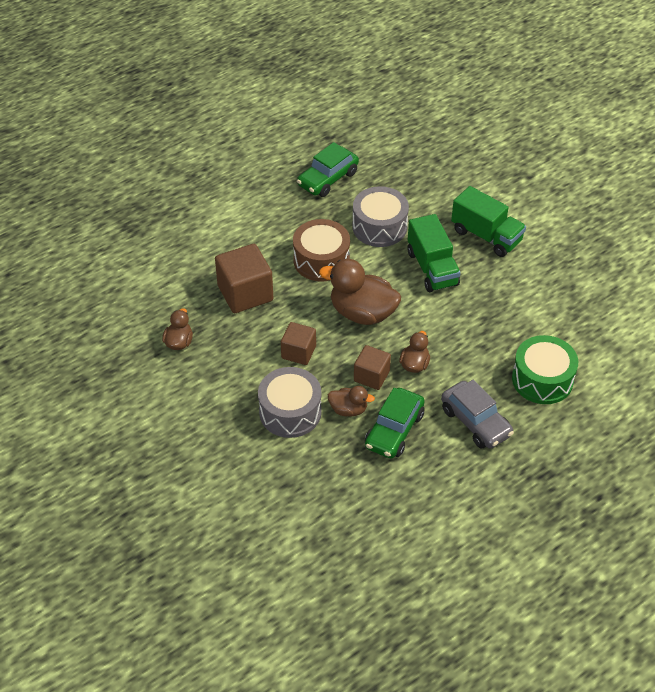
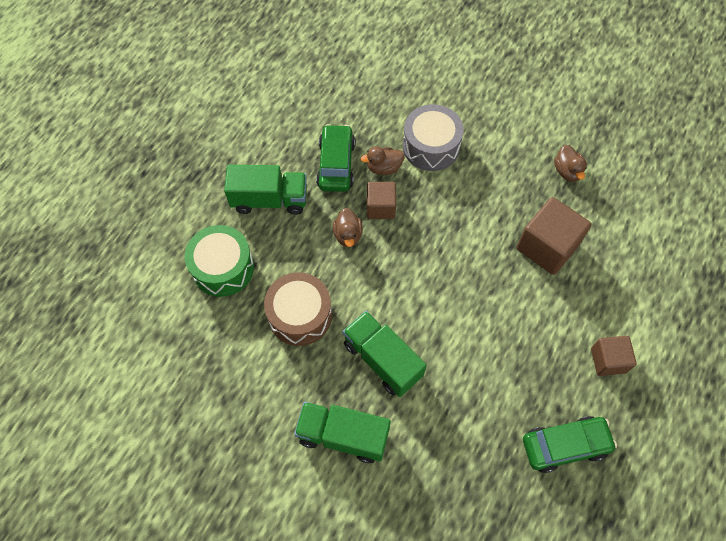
camera: 155 degrees right, 15 degrees up
brown cube [281,322,316,365] -> brown cube moved to [591,336,637,376]
brown drum [293,219,350,281] -> brown drum moved to [264,272,332,346]
green car [297,142,359,197] -> green car turned 60 degrees clockwise [523,416,617,473]
brown duck [319,259,401,325] -> none
grey drum [352,186,409,247] -> none
grey car [441,380,514,449] -> green truck [224,165,307,215]

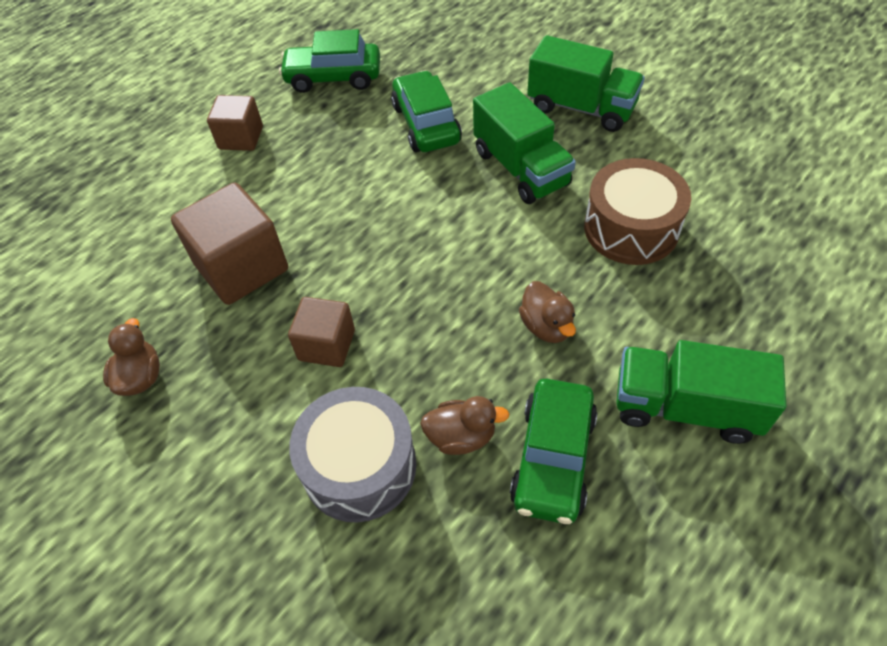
camera: 165 degrees left, 10 degrees down
green drum [185,225,254,297] -> none
brown duck [333,208,363,247] -> brown duck turned 150 degrees clockwise [519,281,576,343]
brown cube [367,182,396,219] -> brown cube moved to [288,297,355,367]
none -> green car [391,70,462,152]

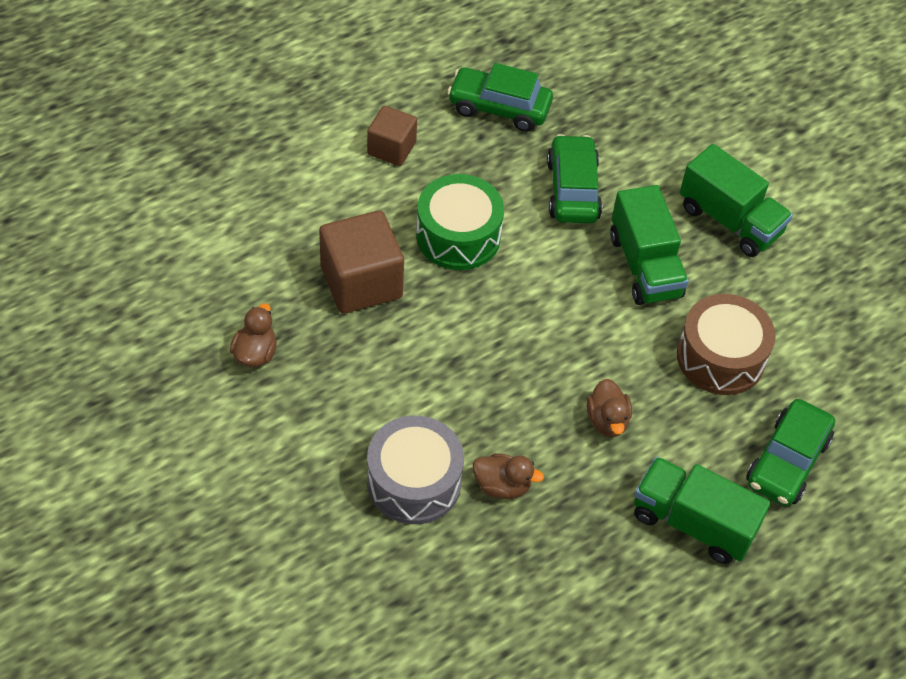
camera: 10 degrees right, 0 degrees up
brown cube [288,297,355,367] -> none
green car [510,379,598,524] -> green car moved to [746,399,835,506]
none -> green drum [416,174,504,270]

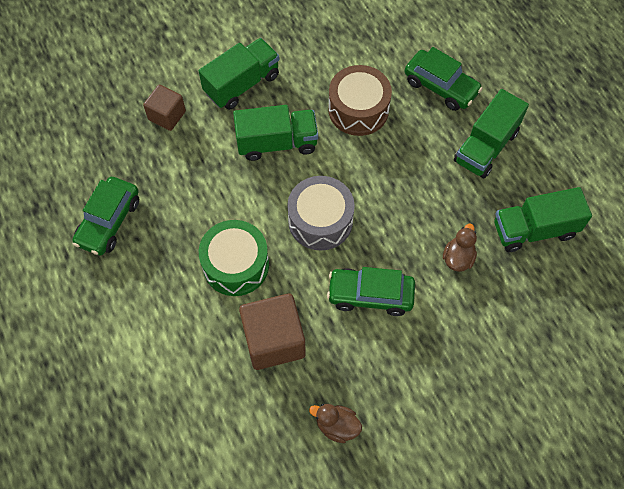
camera: 80 degrees left, 10 degrees up
brown cube [367,106,417,166] -> brown cube moved to [143,85,186,131]
grey drum [367,415,464,524] -> grey drum moved to [287,176,355,251]
green car [547,134,602,223] -> green car moved to [327,267,415,316]
brown duck [586,379,632,437] -> none
none -> green truck [494,187,592,252]

